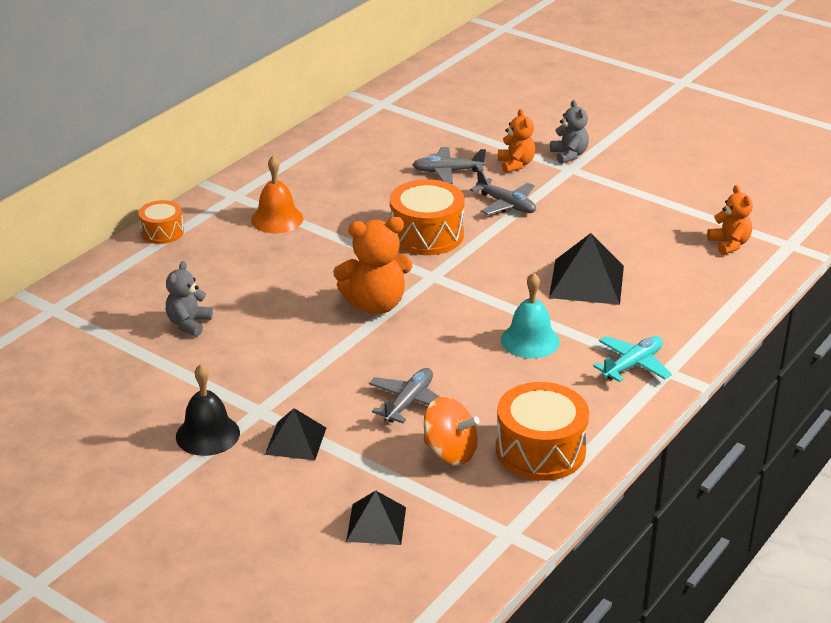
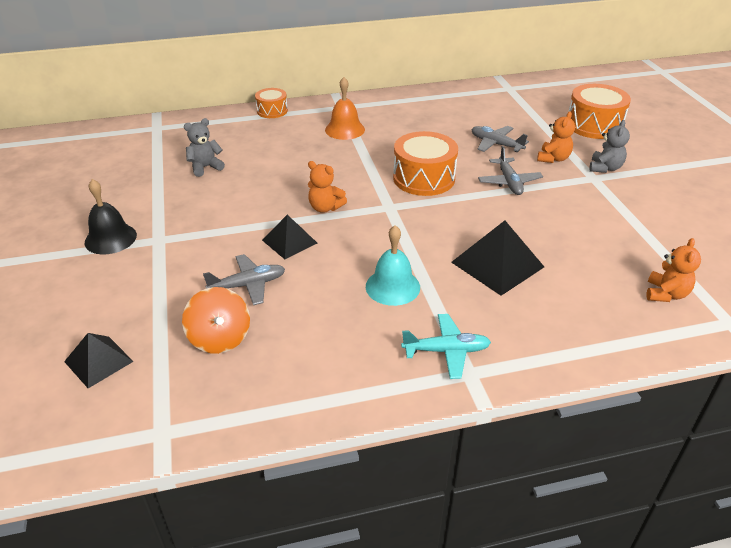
camera: 40 degrees right, 5 degrees up
black pyramid [265,408,326,460] -> black pyramid moved to [262,215,317,259]
orange teddy bear [333,217,412,314] -> orange teddy bear [308,161,347,213], size x0.61
orange drum [496,382,589,481] -> orange drum moved to [568,84,631,139]

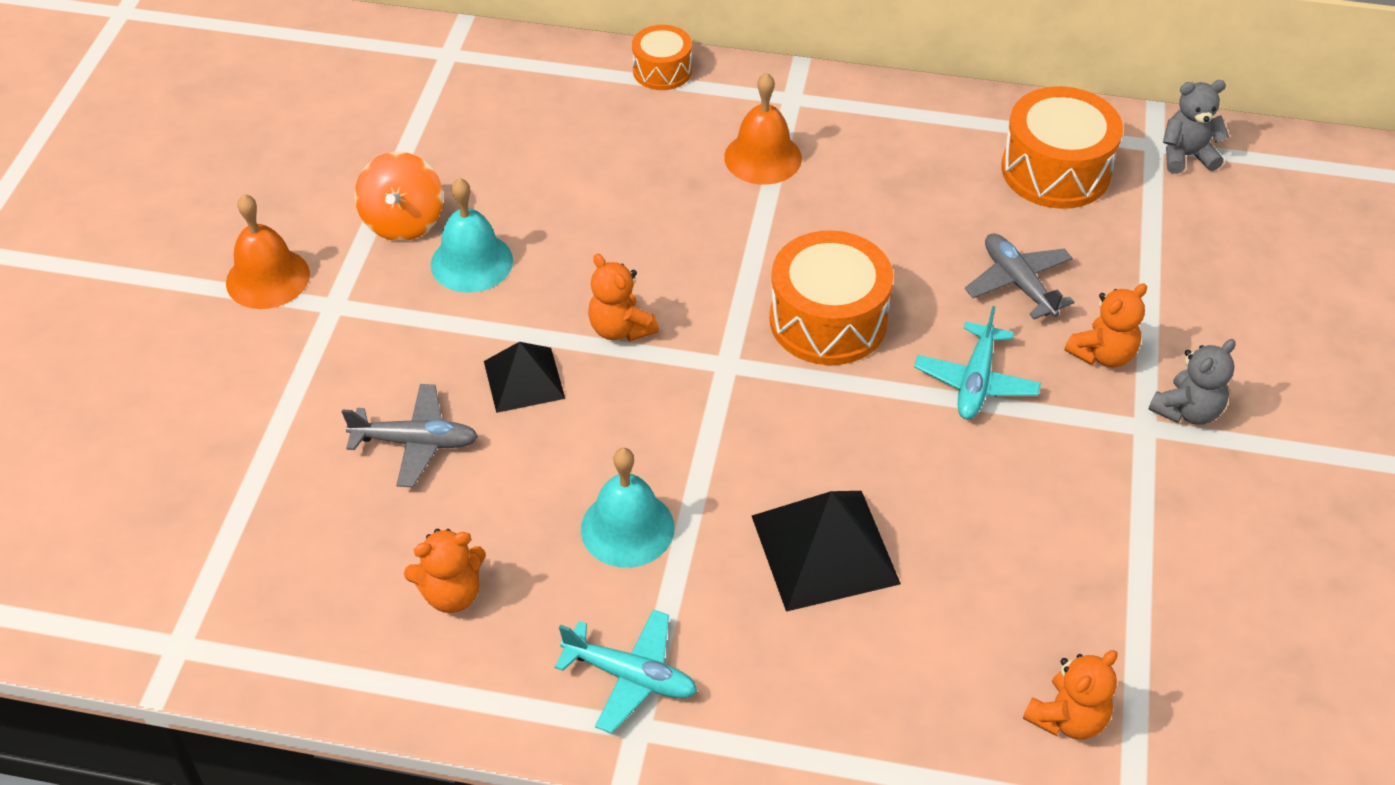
camera: 25 degrees right, 10 degrees up
black pyramid [64,333,134,388] -> none
black bell [85,179,137,254] -> orange bell [226,194,310,309]
orange spinning top [182,287,250,354] -> orange spinning top moved to [355,152,443,241]
grey teddy bear [184,118,225,177] -> grey teddy bear moved to [1163,80,1229,174]
grey plane [478,146,543,195] -> turquoise plane [914,306,1041,419]
orange drum [568,84,631,139] -> orange drum moved to [1001,86,1123,209]
none -> orange teddy bear [404,529,486,613]
none -> turquoise bell [431,178,513,293]

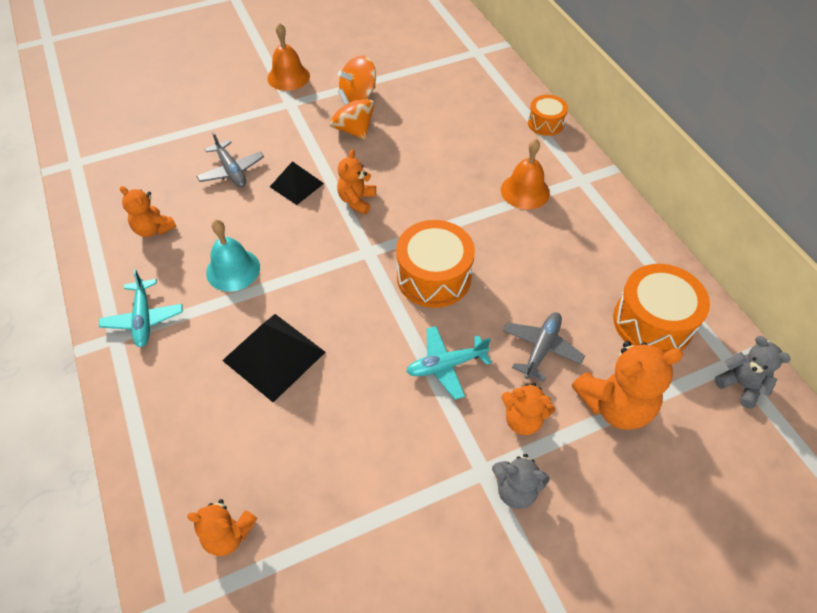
camera: 55 degrees right, 5 degrees up
turquoise bell [431,178,513,293] -> orange spinning top [330,89,375,139]
none -> orange teddy bear [572,341,684,430]

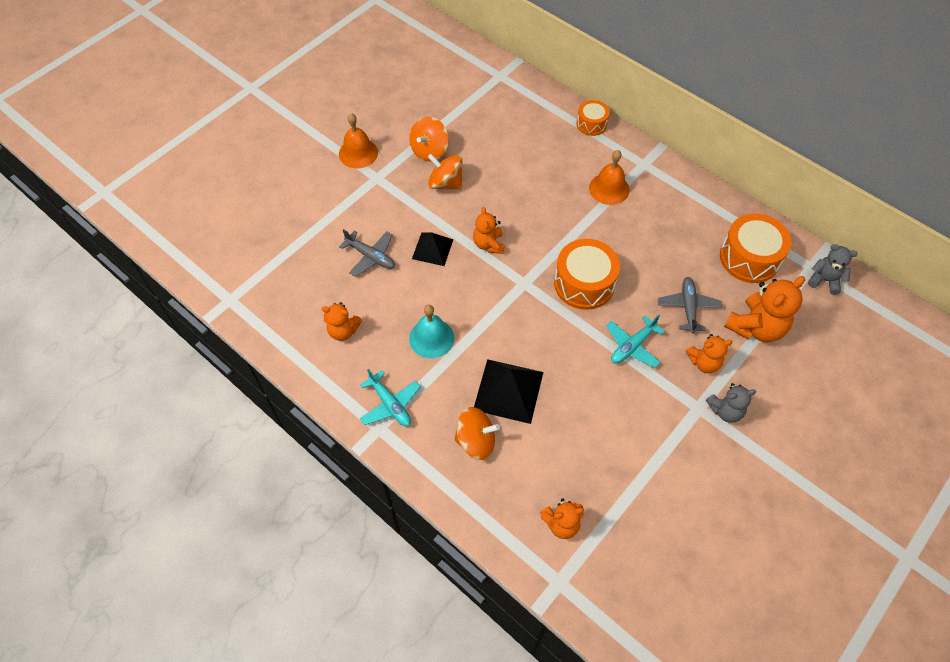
camera: 25 degrees left, 5 degrees up
none -> orange spinning top [454,407,500,460]

